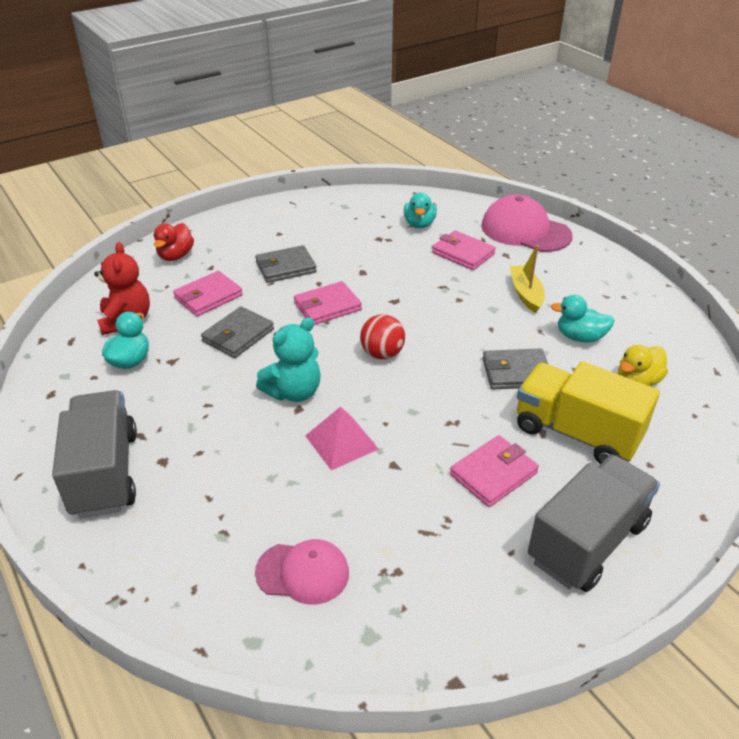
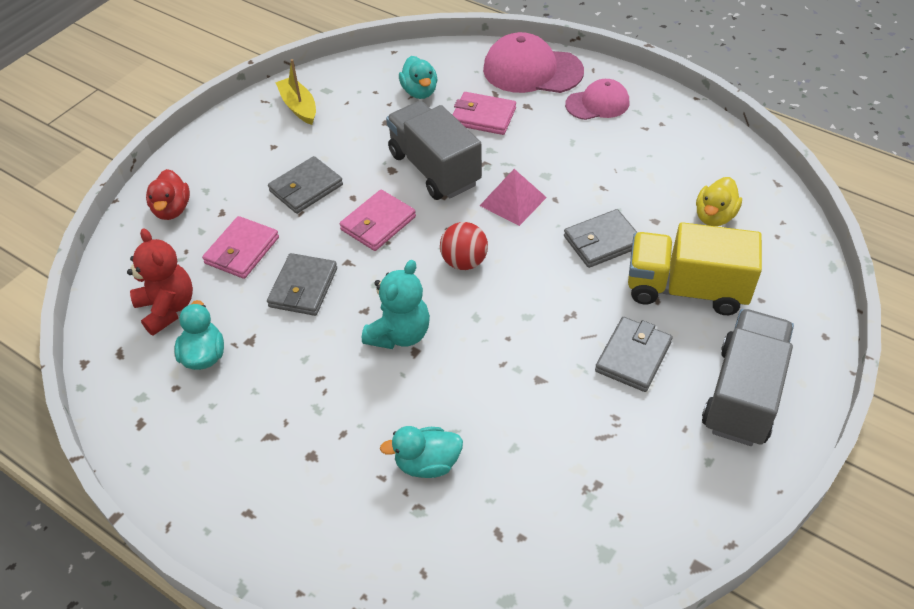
camera: 20 degrees left, 10 degrees up
grey truck [52,390,137,518] -> grey truck moved to [386,101,482,200]
pink cap [255,539,349,605] -> pink cap moved to [565,79,629,120]
pink pyramid [305,406,379,471] -> pink pyramid moved to [480,169,547,226]
pink wallet [450,435,539,507] -> grey wallet [595,317,673,392]
yellow boat [510,245,545,313] -> yellow boat moved to [275,59,316,125]
turquoise duck [551,295,615,343] -> turquoise duck moved to [380,426,463,478]

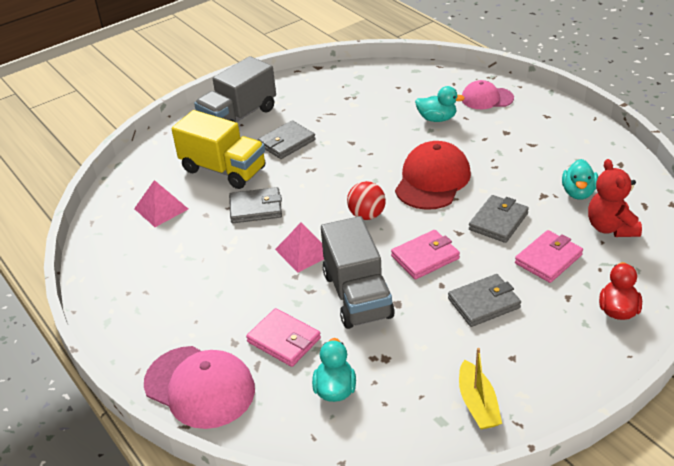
camera: 160 degrees left, 10 degrees down
turquoise teddy bear [362,260,430,349] -> red cap [395,141,471,210]
pink cap [565,79,629,120] -> pink cap moved to [462,80,514,109]
yellow duck [696,177,742,226] -> pink pyramid [134,180,188,227]

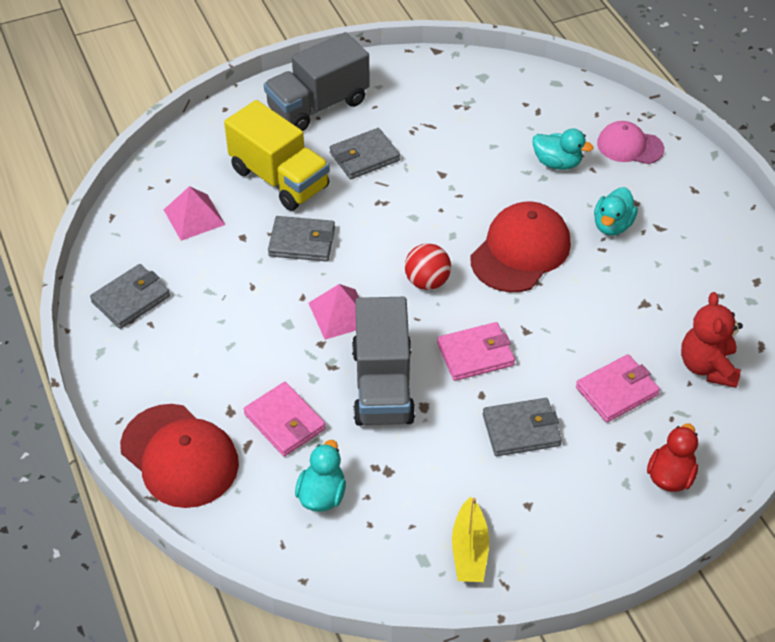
camera: 10 degrees right, 10 degrees up
pink cap [144,346,255,429] -> red cap [120,404,239,508]
grey wallet [469,195,529,243] -> grey wallet moved to [90,264,170,329]
turquoise duck [562,159,598,200] -> turquoise duck moved to [594,187,638,236]

